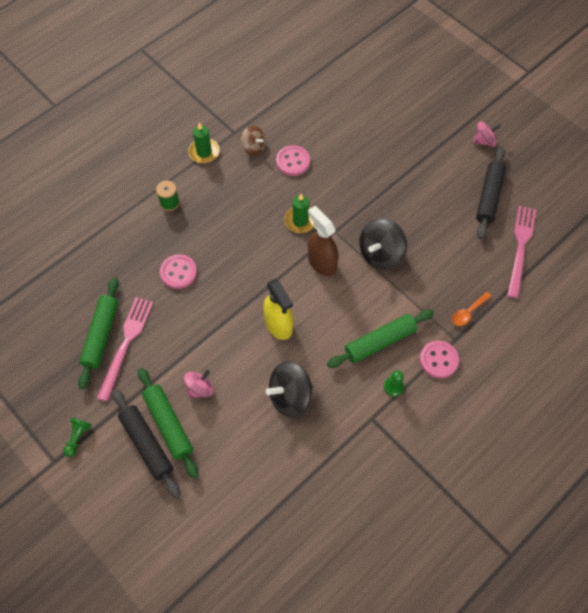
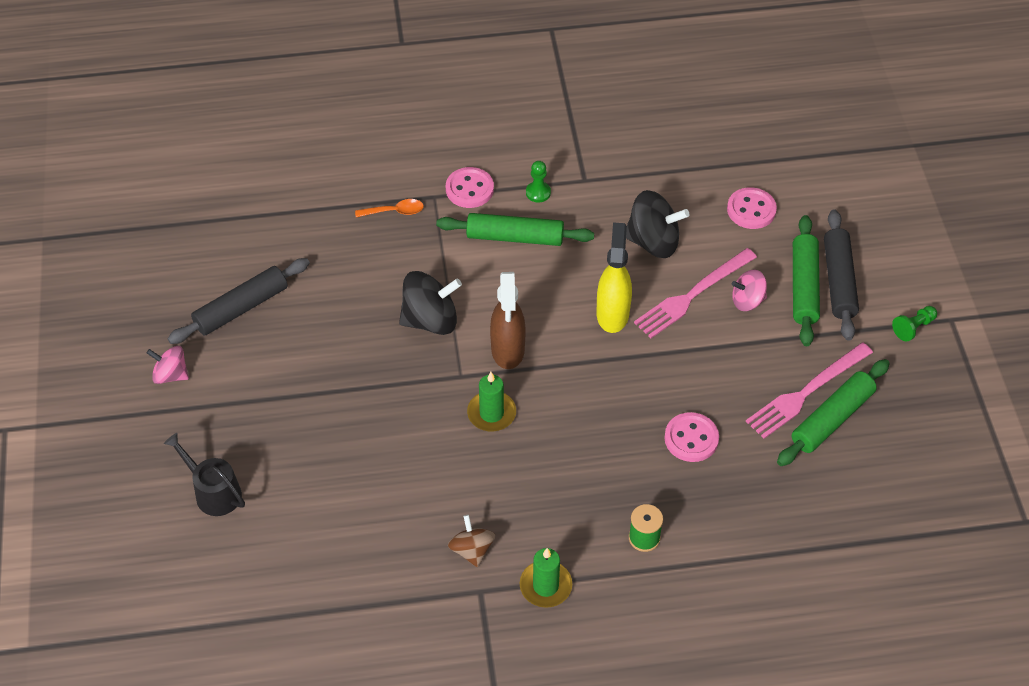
camera: 145 degrees left, 10 degrees down
pink button [276,145,310,176] -> pink button moved to [727,187,777,229]
pink fork [507,206,536,299] -> pink fork moved to [634,248,757,338]
none -> black watering can [164,433,245,516]

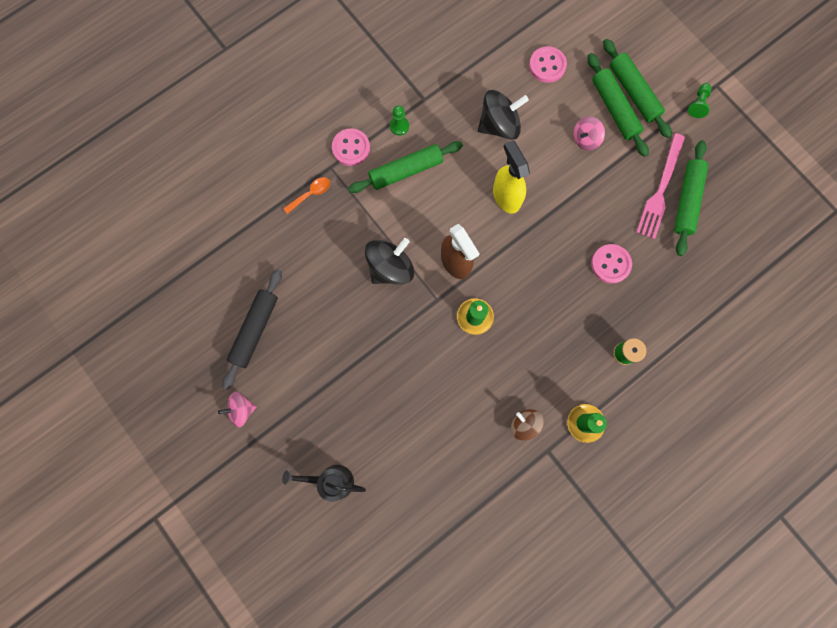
camera: 30 degrees left, 25 degrees up
pink fork [634,248,757,338] -> none
black rolling pin [824,210,859,341] -> green rolling pin [603,39,672,138]

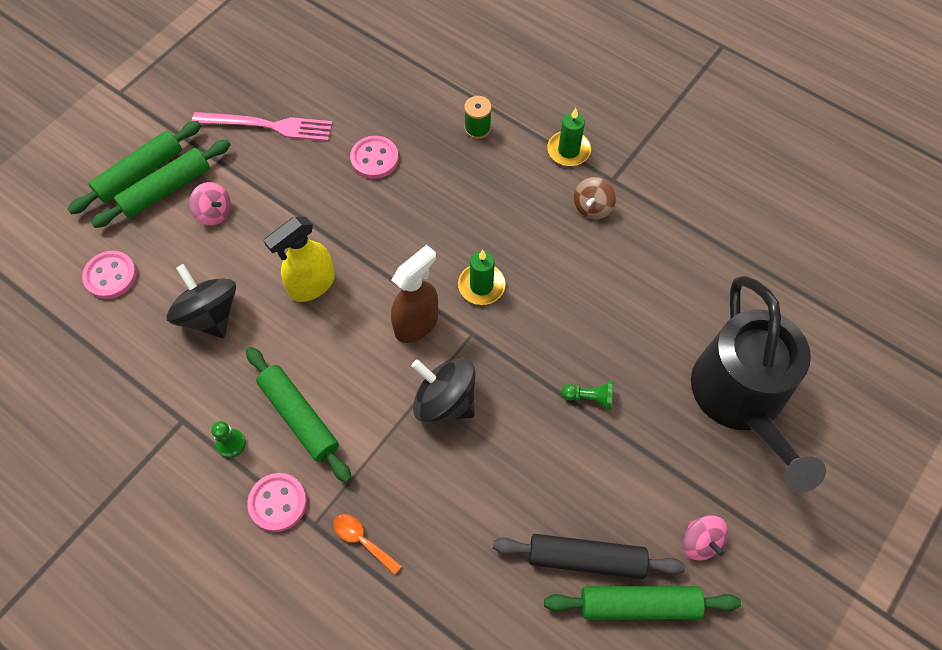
camera: 105 degrees left, 15 degrees down
black watering can [282,465,366,502] -> black watering can [691,276,826,493], size x2.14
green rolling pin [674,140,708,256] -> green rolling pin moved to [544,586,741,619]
green pawn [688,83,711,118] -> green pawn moved to [561,381,613,410]

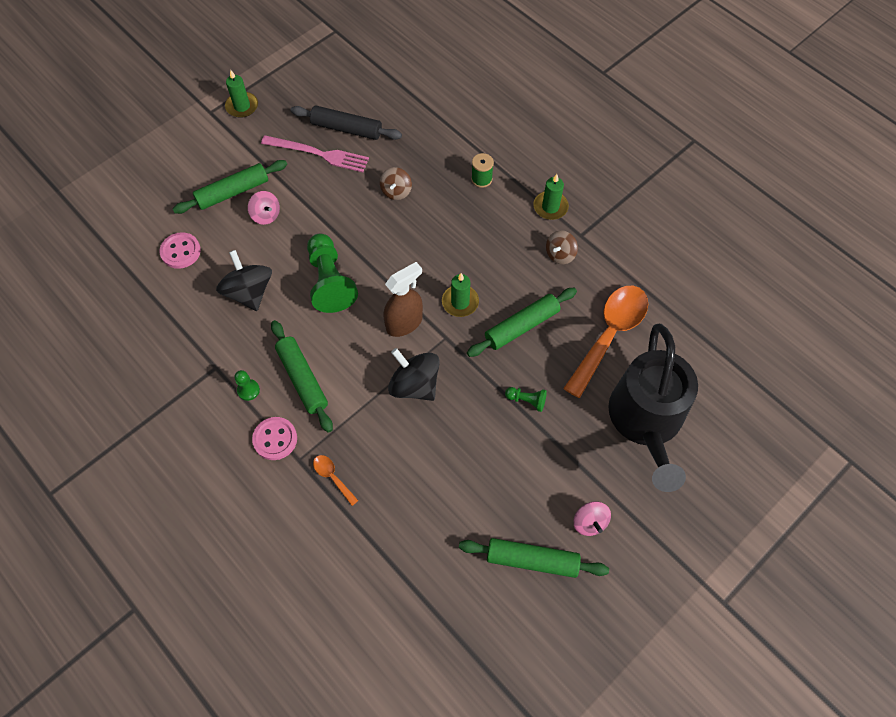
camera: 10 degrees right, 0 degrees up
green rolling pin [67,121,201,214] -> green rolling pin moved to [467,288,577,357]
yellow spray bottle [263,217,335,302] -> green pawn [307,234,358,313]
pink button [350,136,399,179] -> brown spinning top [380,167,412,200]
black rolling pin [493,534,685,579] -> black rolling pin moved to [290,106,402,140]
none -> green candle [225,69,258,118]
none -> orange spoon [563,286,648,398]

